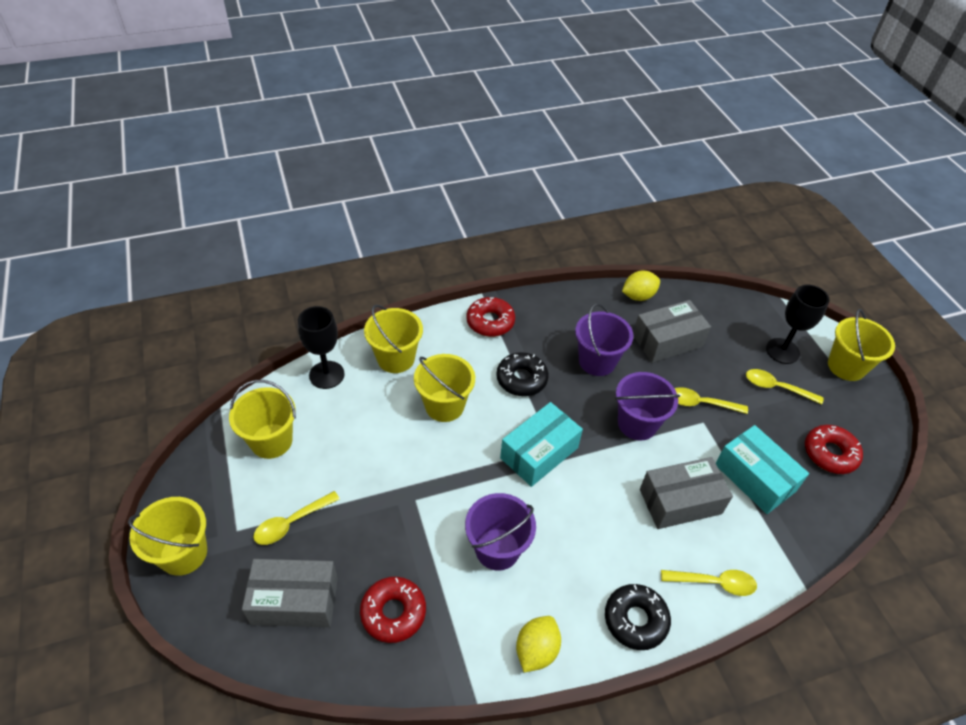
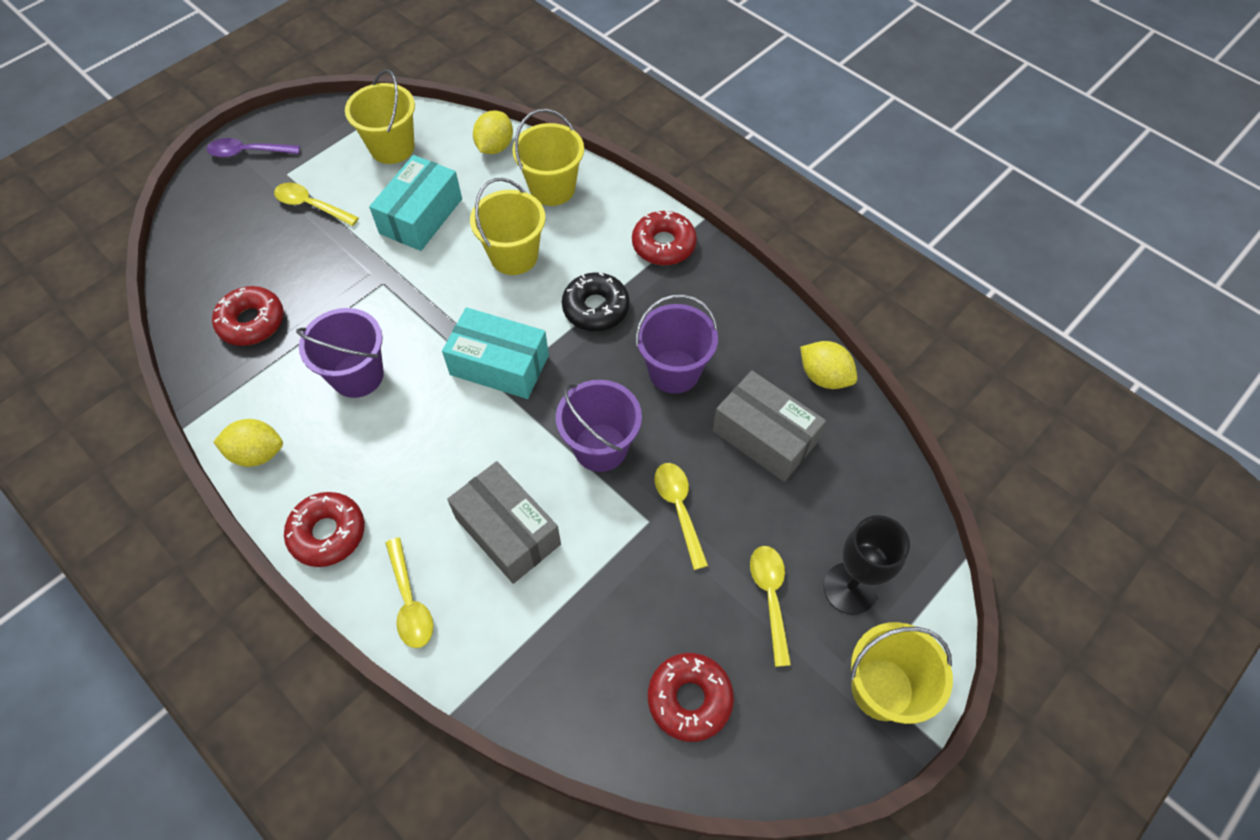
camera: 65 degrees right, 10 degrees up
yellow bucket [128,497,207,576] -> purple spoon [207,138,300,158]
grey box [242,559,338,627] -> none
black goblet [298,306,345,389] -> yellow lemon [473,110,513,154]
black donut [605,584,671,650] -> red donut [284,492,365,567]
turquoise box [716,425,809,514] -> turquoise box moved to [369,155,462,251]

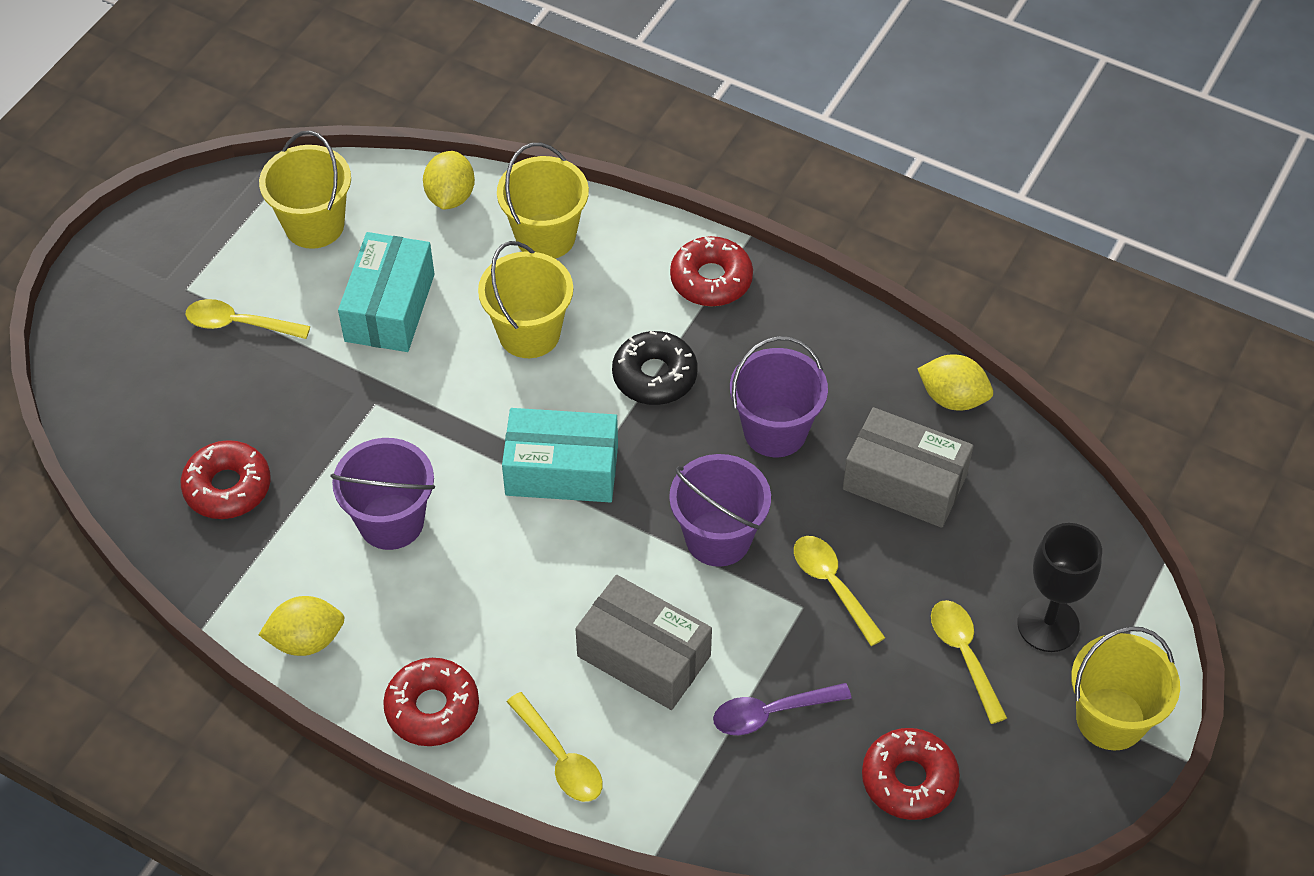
camera: 15 degrees left, 5 degrees down
purple spoon [207,138,300,158] -> purple spoon moved to [713,683,852,735]

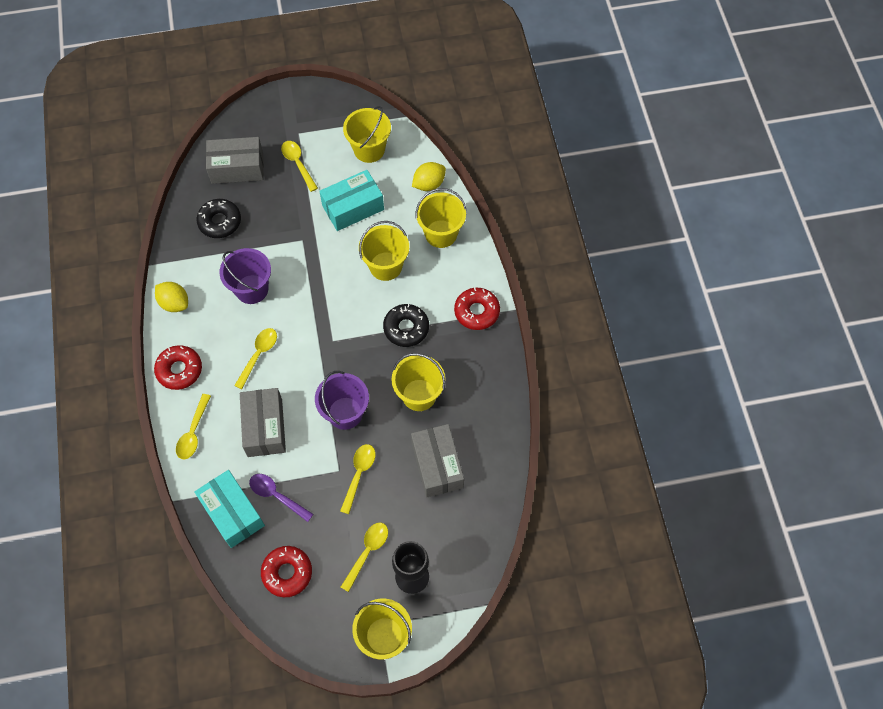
camera: 50 degrees right, 10 degrees up
red donut [181,440,271,519] -> black donut [196,199,241,238]
turquoise box [502,408,618,502] -> turquoise box moved to [194,470,265,548]
purple bucket [730,336,828,457] -> yellow bucket [391,353,445,411]
yellow lemon [917,354,993,411] -> none
none -> grey box [206,137,264,184]
none -> yellow spoon [234,328,277,389]

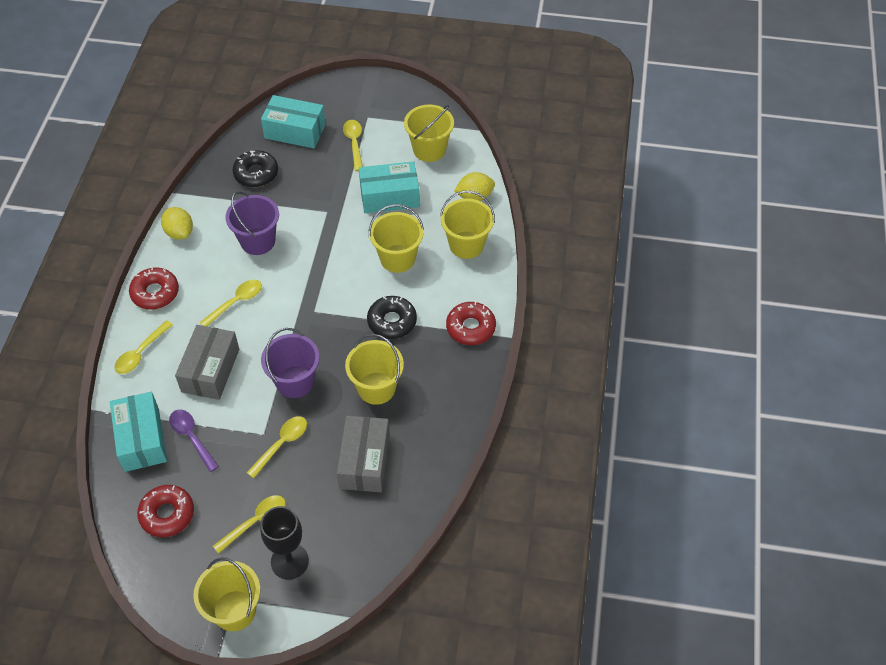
camera: 20 degrees right, 10 degrees down
grey box [206,137,264,184] -> turquoise box [261,95,326,148]

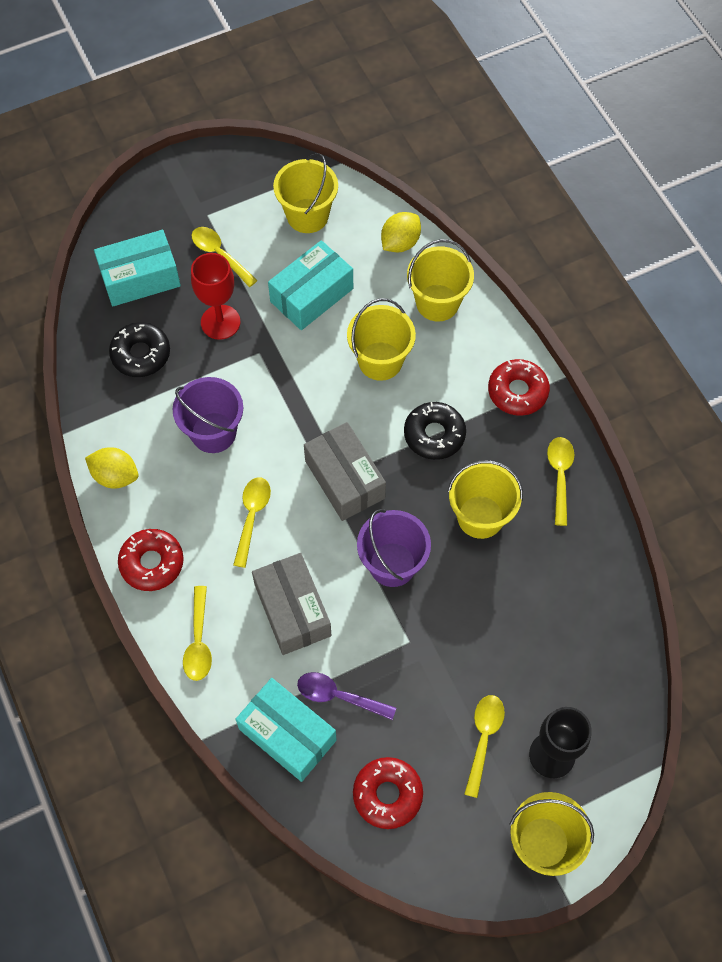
camera: 35 degrees left, 10 degrees up
yellow spoon [246,416,307,478] -> yellow spoon moved to [547,437,574,526]
grey box [337,416,390,492] -> grey box moved to [304,422,386,521]
none -> red goblet [191,253,240,340]

